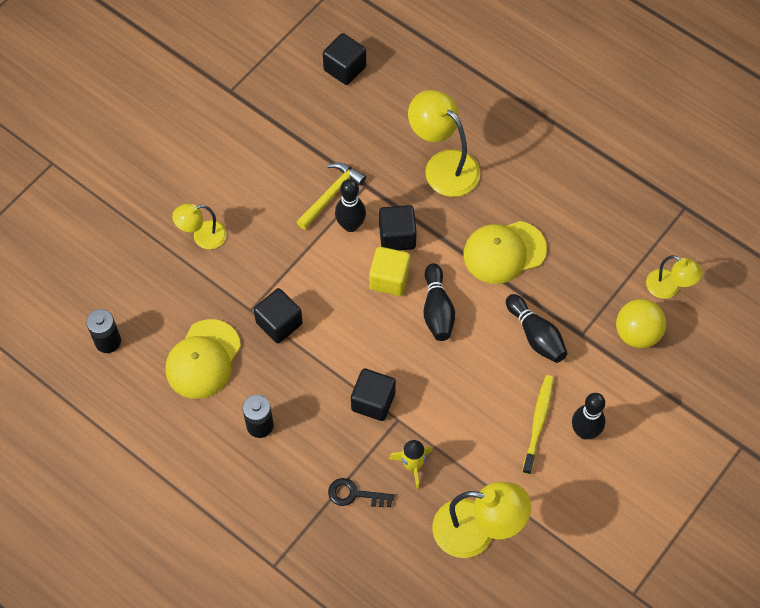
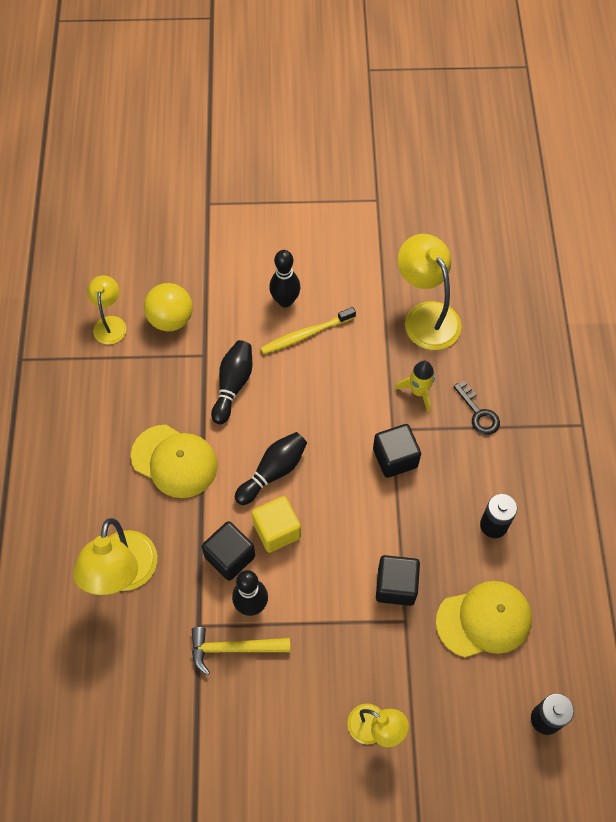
camera: 130 degrees left, 0 degrees up
black cube [323,33,366,85] -> none

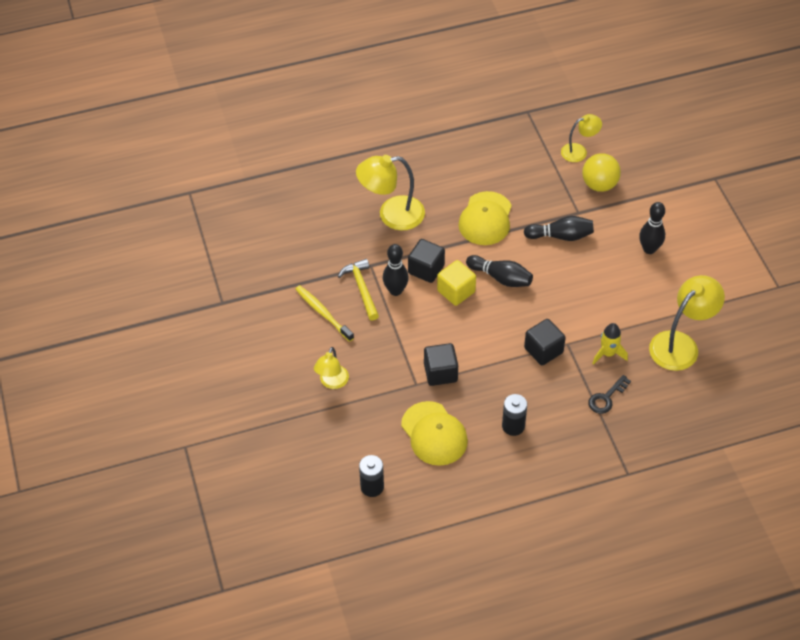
camera: 75 degrees right, 10 degrees down
yellow toothbrush [261,307,356,354] -> yellow toothbrush moved to [296,285,354,342]

